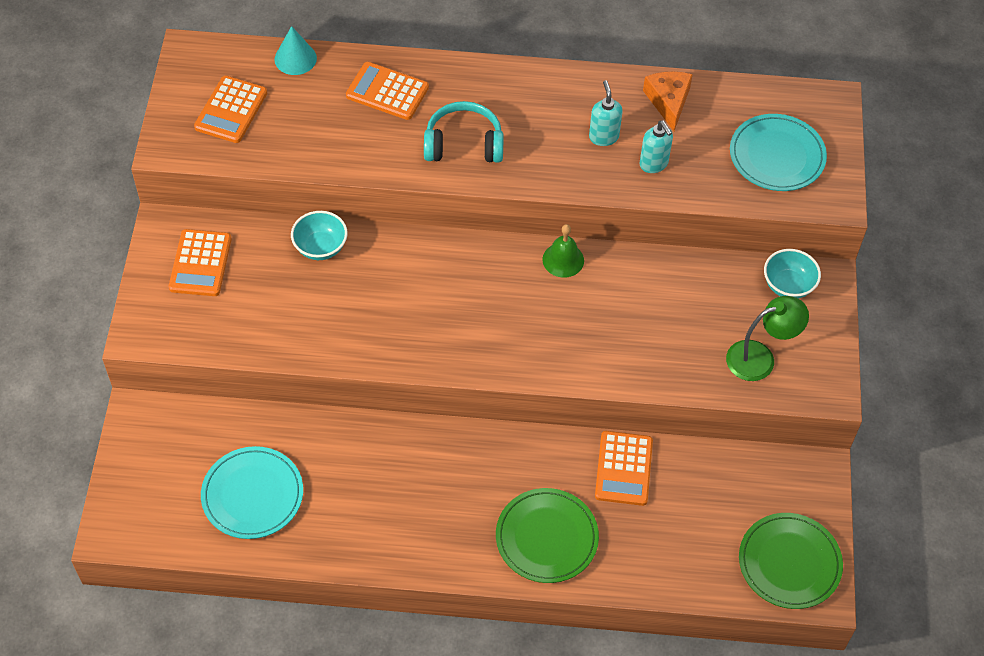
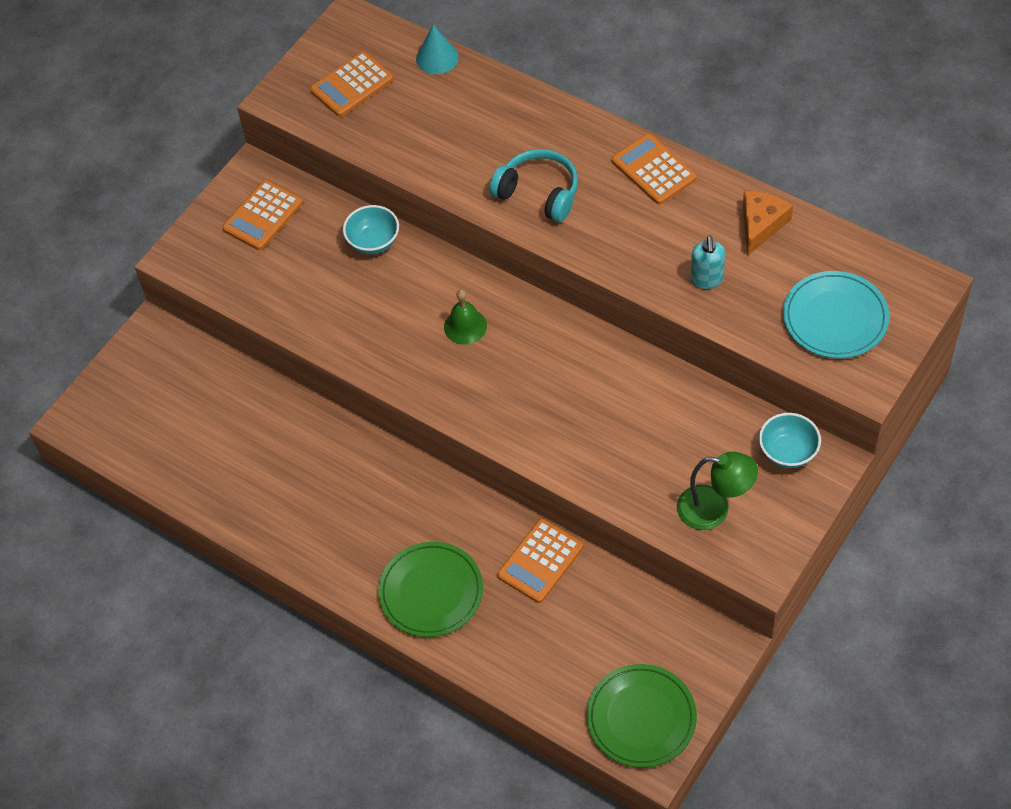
camera: 35 degrees right, 0 degrees up
turquoise plate [201,446,303,539] -> none
orange calculator [346,62,429,120] -> orange calculator moved to [612,133,696,205]
green bell [542,224,584,278] -> green bell moved to [444,290,487,345]
turquoise soap dispenser [589,80,623,146] -> none

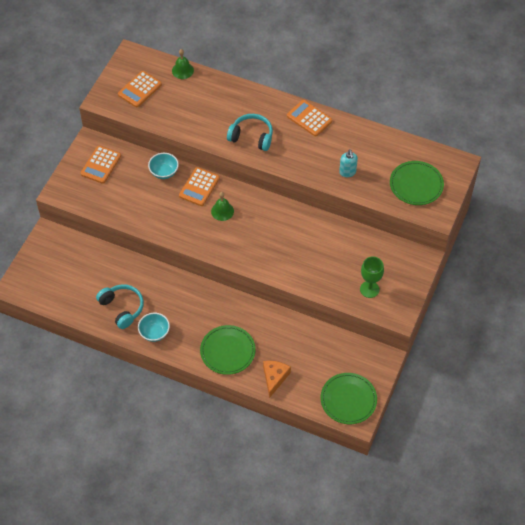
camera: 15 degrees left, 0 degrees up
turquoise cone [416,25,459,74] -> green bell [172,49,194,79]
orange calculator [497,518,583,603] -> orange calculator moved to [179,167,220,206]
green lamp [677,452,758,530] -> green goblet [360,257,384,298]
orange cheese [743,191,793,256] -> orange cheese moved to [263,361,291,398]
turquoise bowl [759,413,821,468] -> turquoise bowl moved to [138,313,170,342]
turquoise plate [783,271,890,358] -> green plate [390,161,444,205]
none -> turquoise headphones [96,285,144,329]

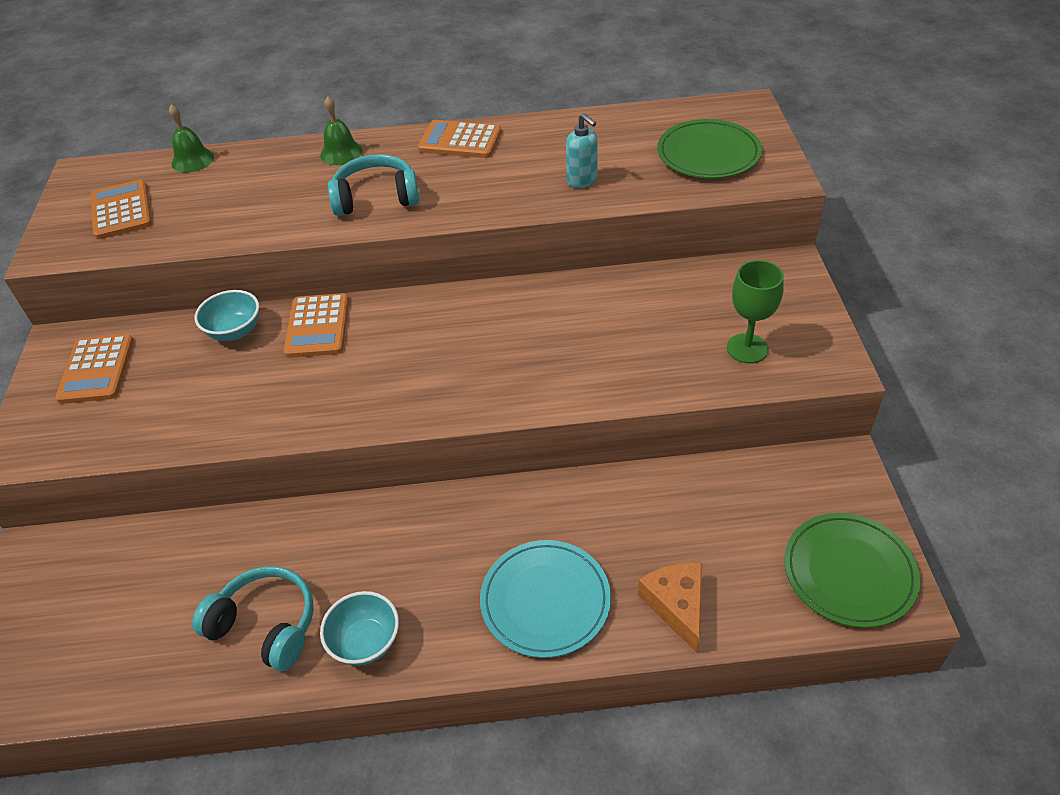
camera: 25 degrees left, 10 degrees down
orange calculator [118,71,162,107] -> orange calculator turned 150 degrees clockwise [91,179,152,239]
green plate [200,325,255,375] -> turquoise plate [480,540,611,658]
green bell [211,192,234,221] -> green bell moved to [320,96,363,165]

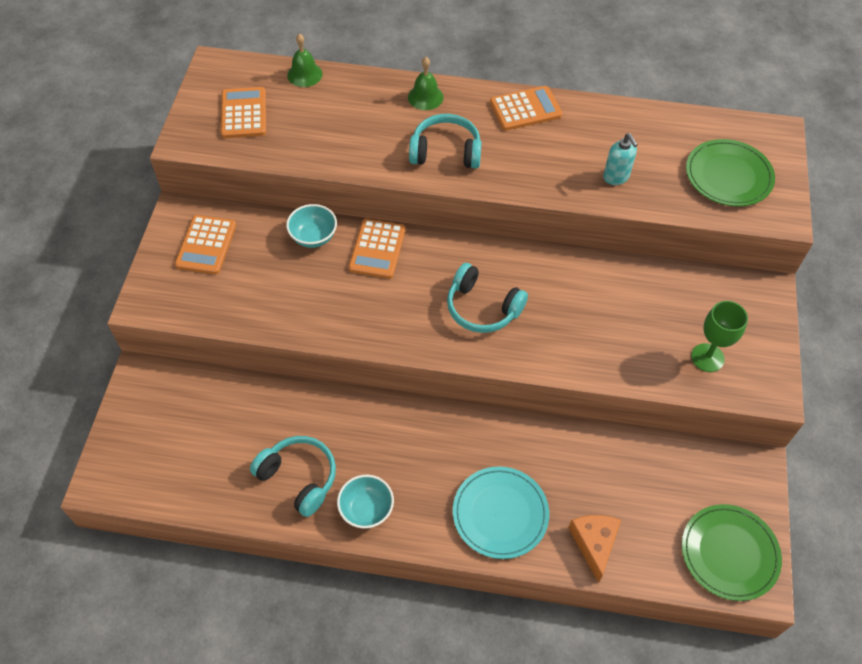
camera: 10 degrees right, 10 degrees up
orange calculator [418,120,502,158] -> orange calculator turned 135 degrees clockwise [490,86,562,131]
none -> turquoise headphones [447,263,528,333]

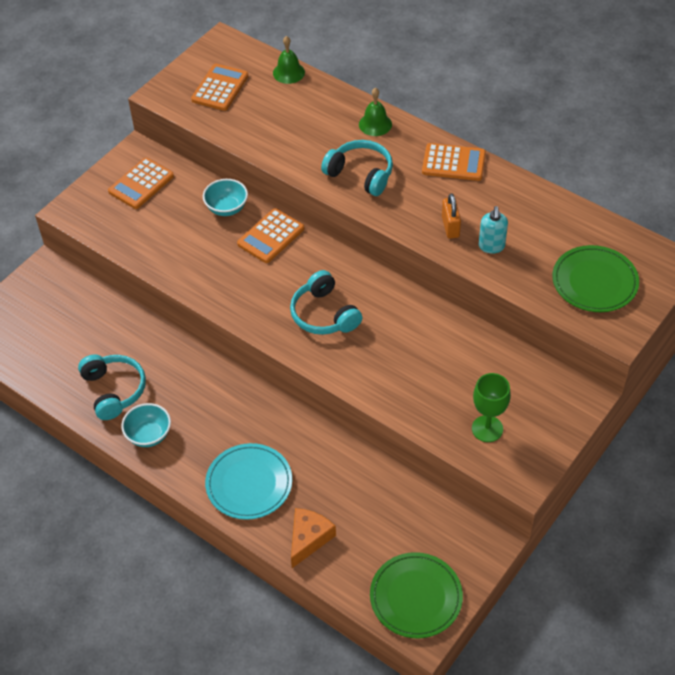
camera: 30 degrees right, 5 degrees down
none -> orange padlock [442,193,461,239]

